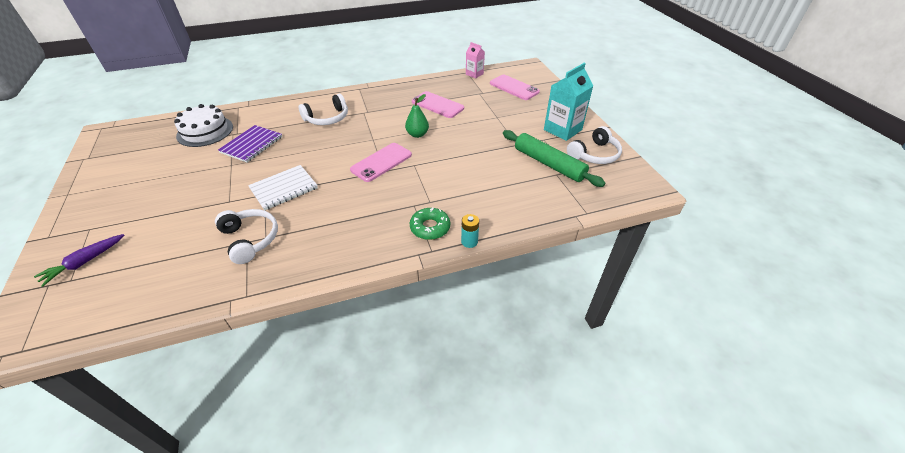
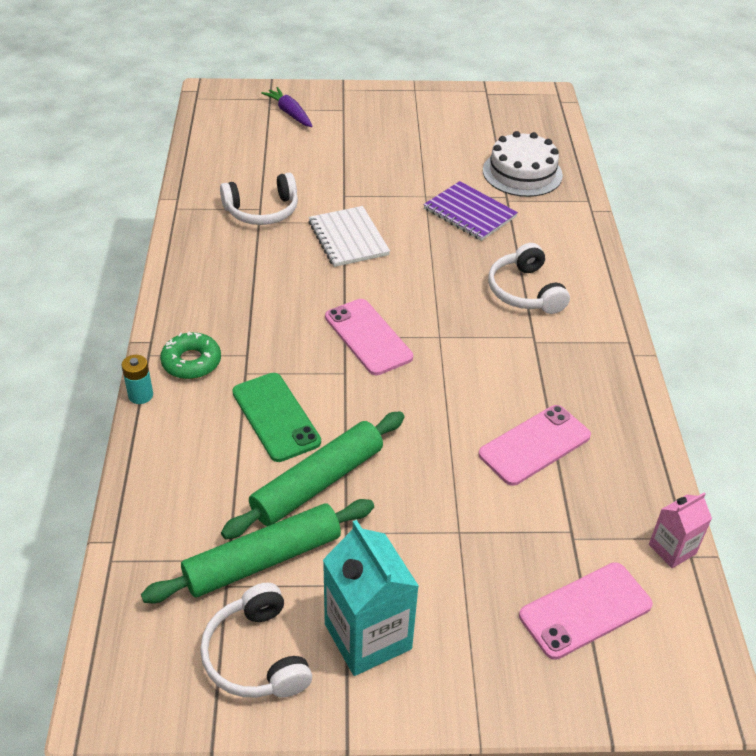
camera: 105 degrees right, 0 degrees up
green pear [405,94,429,138] -> none
none -> green rolling pin [221,411,405,539]
none -> green phone [232,373,321,462]

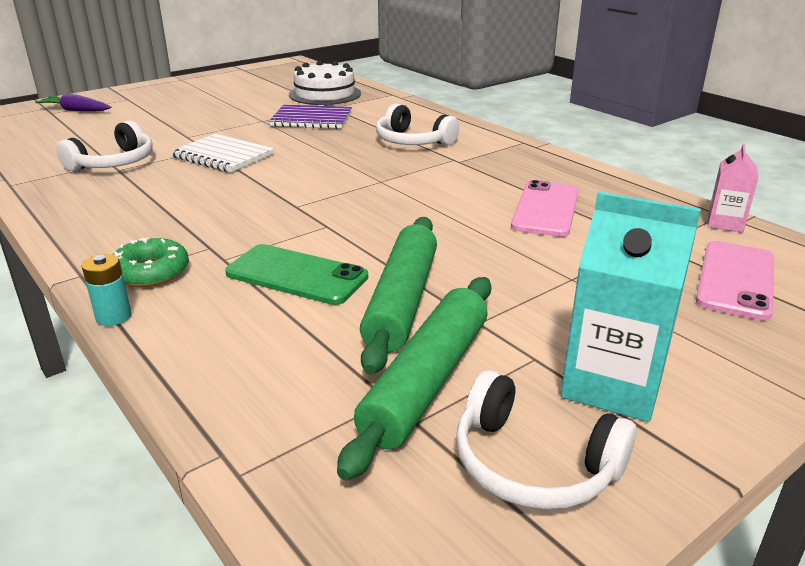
camera: 35 degrees left, 15 degrees down
pink phone [325,299,413,375] -> none

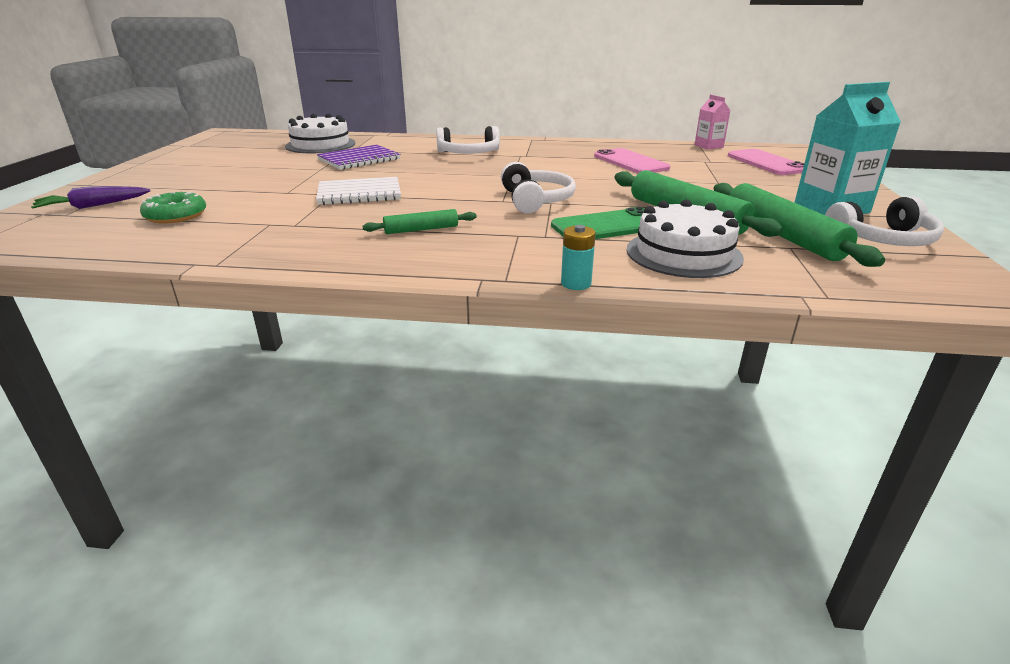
camera: 45 degrees left, 0 degrees up
white headphones [56,121,153,171] -> white headphones moved to [501,162,576,214]
green donut [112,237,189,287] -> green donut moved to [140,192,206,224]
none -> green rolling pin [363,209,477,234]
none -> white cake [627,199,744,278]

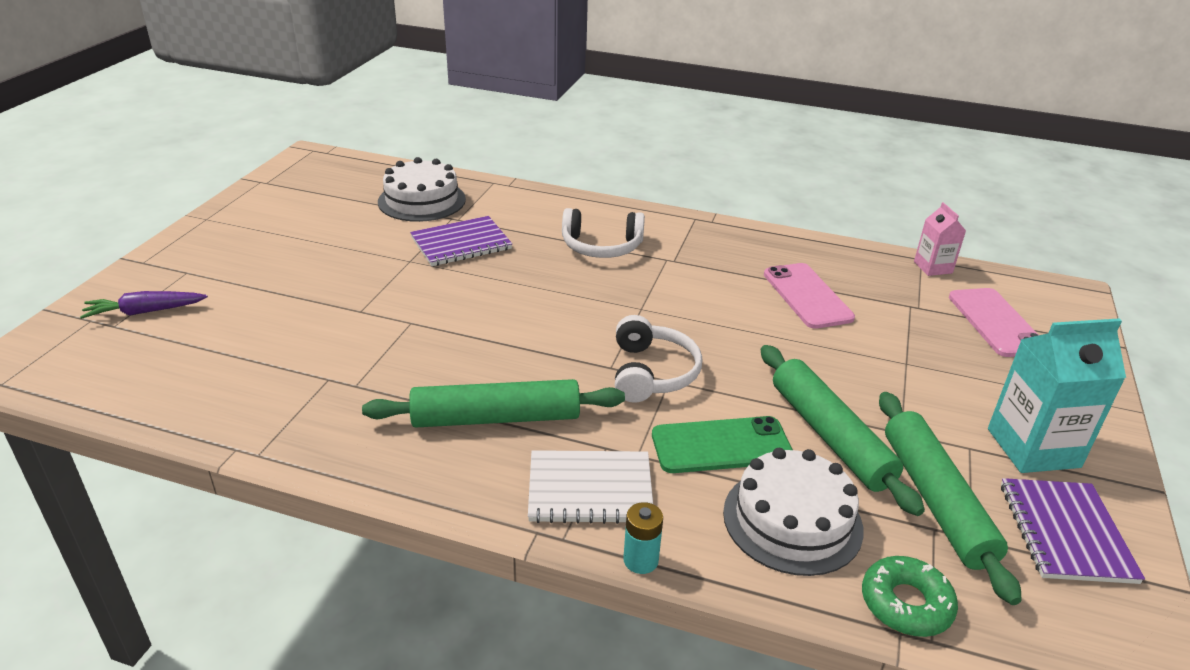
camera: 10 degrees right, 5 degrees up
green donut [140,192,206,224] -> green donut moved to [862,556,958,637]
white notebook [316,177,401,205] -> white notebook moved to [528,450,653,524]
green rolling pin [363,209,477,234] -> green rolling pin [362,379,625,428], size x1.90
white headphones [825,196,944,246] -> purple notebook [1001,478,1145,584]

